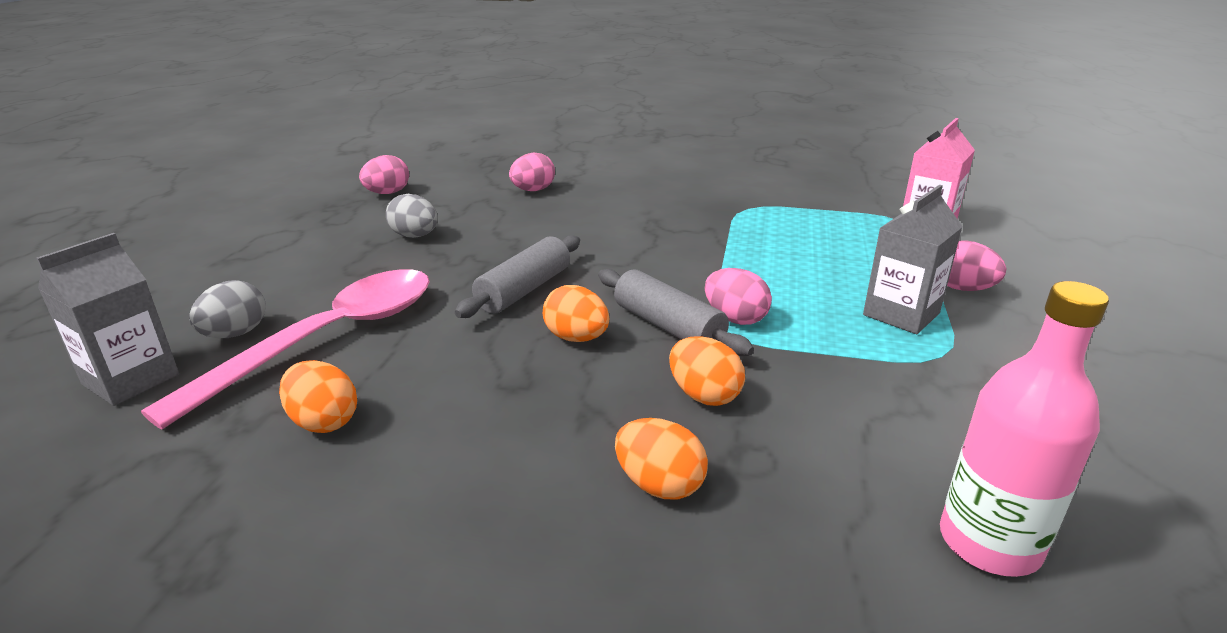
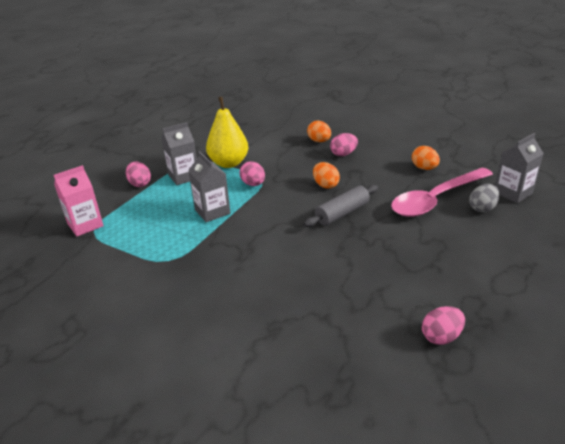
camera: 160 degrees left, 5 degrees up
grey egg [386,194,438,238] -> none
pink egg [509,153,555,191] -> pink egg moved to [330,133,358,156]
grey rolling pin [598,269,754,356] -> none
orange egg [669,336,745,406] -> none
pink bottle [940,281,1109,577] -> none
none -> grey carton [188,151,230,222]
none -> yellow pear [206,97,248,168]

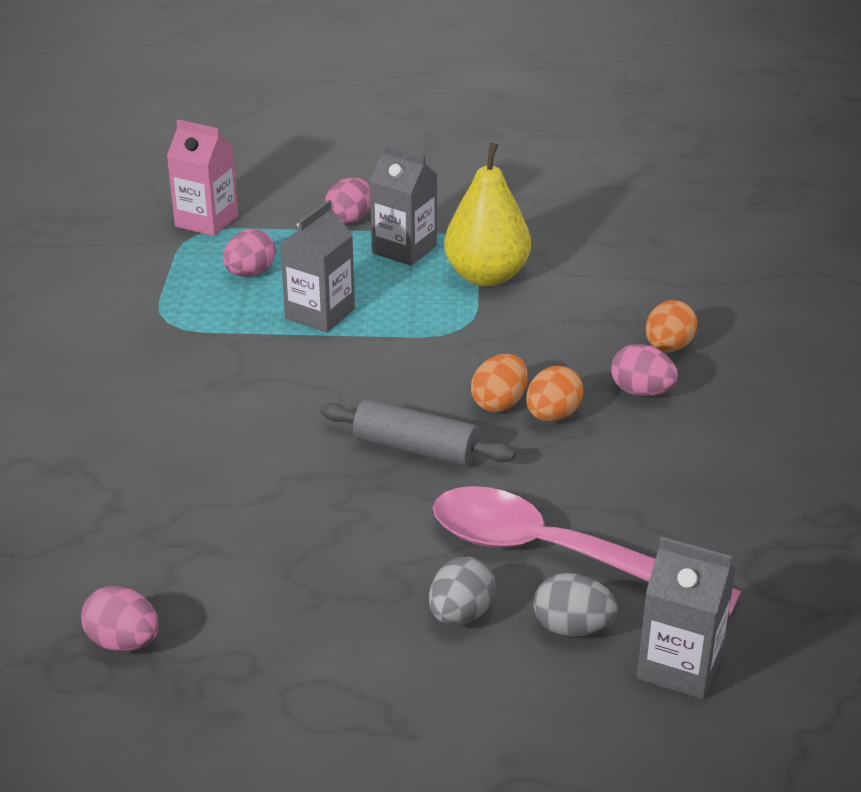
camera: 60 degrees right, 0 degrees up
pink egg [239,161,265,186] -> pink egg moved to [223,229,276,277]
orange egg [412,146,440,170] -> orange egg moved to [526,366,583,422]
none -> grey egg [429,557,496,626]

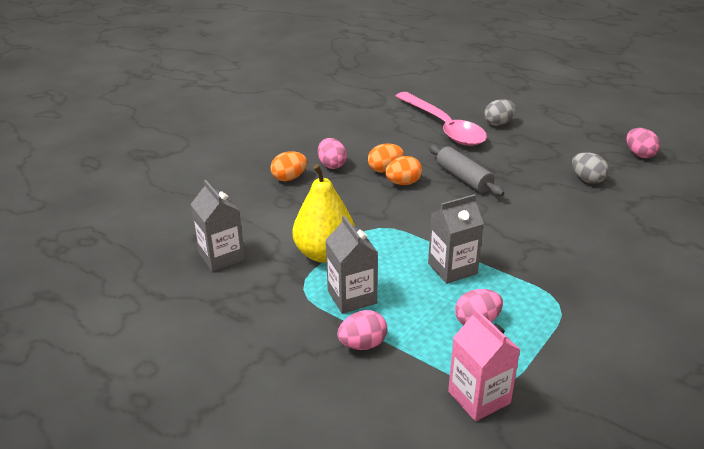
camera: 145 degrees left, 0 degrees up
grey egg [534,573,618,637] -> grey egg moved to [572,152,609,184]
grey carton [637,537,736,699] -> grey carton moved to [191,180,245,272]

